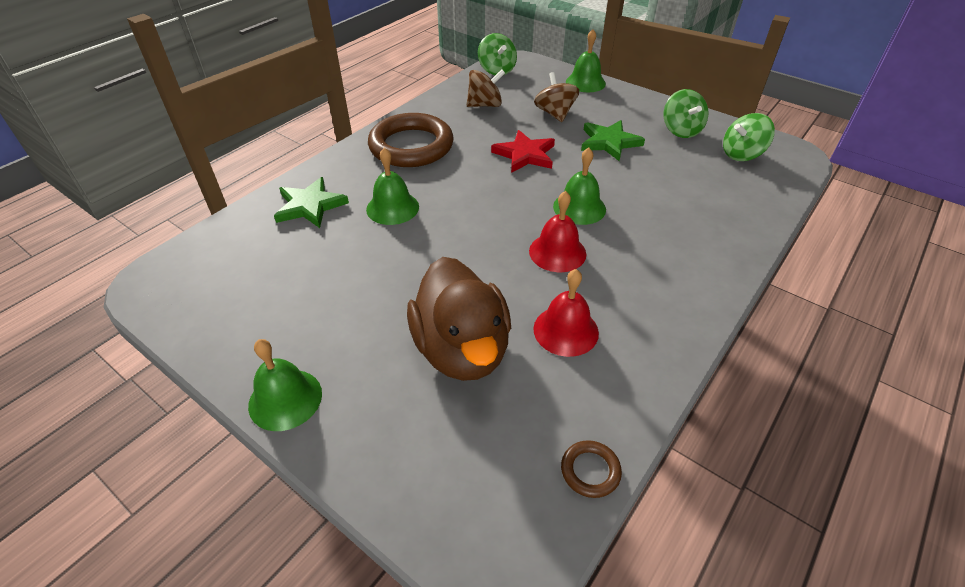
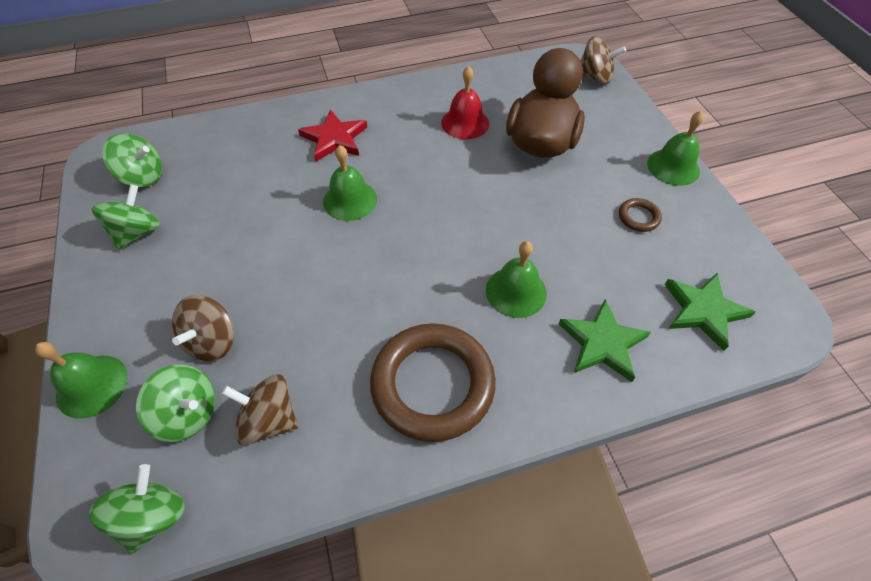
camera: 145 degrees left, 10 degrees up
red star [491,130,555,173] -> red star moved to [298,109,367,161]
red bell [529,191,586,272] -> none
brown ring [561,440,622,498] -> brown ring moved to [619,198,662,232]
green star [581,120,645,161] -> green star moved to [665,273,755,351]
none -> green spinning top [136,364,215,442]
none -> brown spinning top [580,36,626,84]

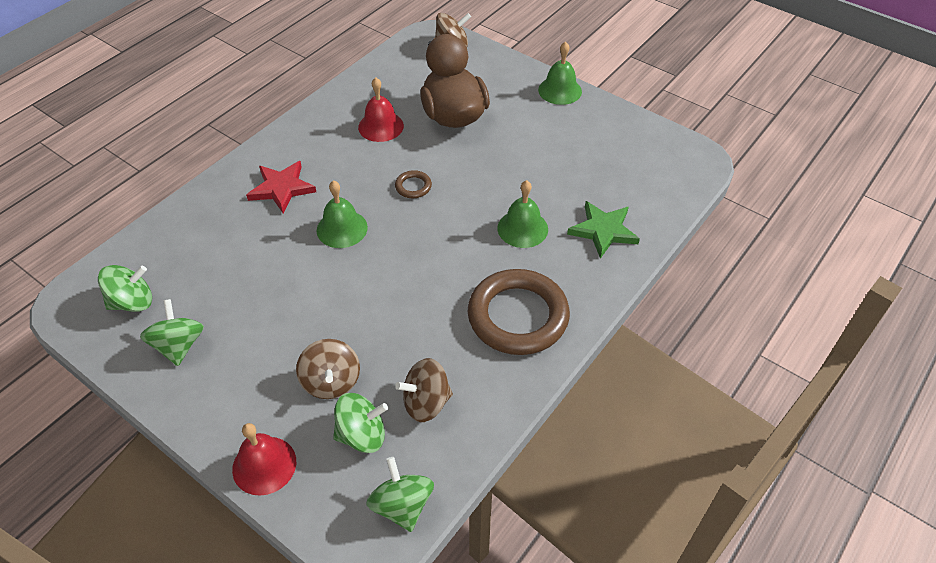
camera: 35 degrees left, 5 degrees down
green bell [35,342,128,419] -> red bell [232,423,296,496]
brown ring [619,198,662,232] -> brown ring moved to [395,170,432,198]
green star [665,273,755,351] -> none

